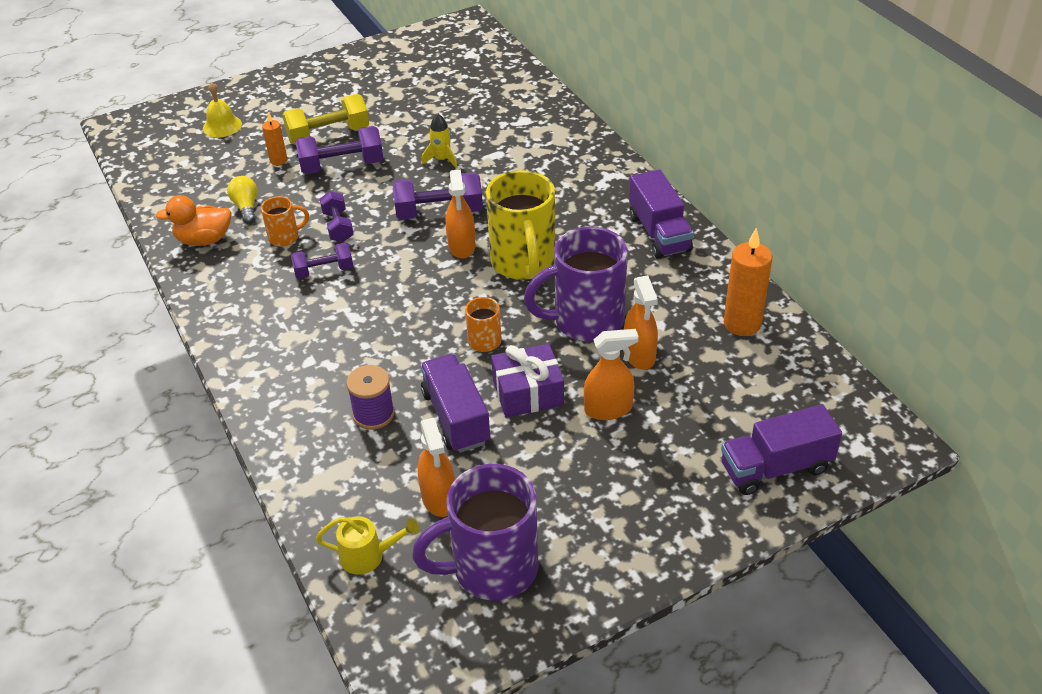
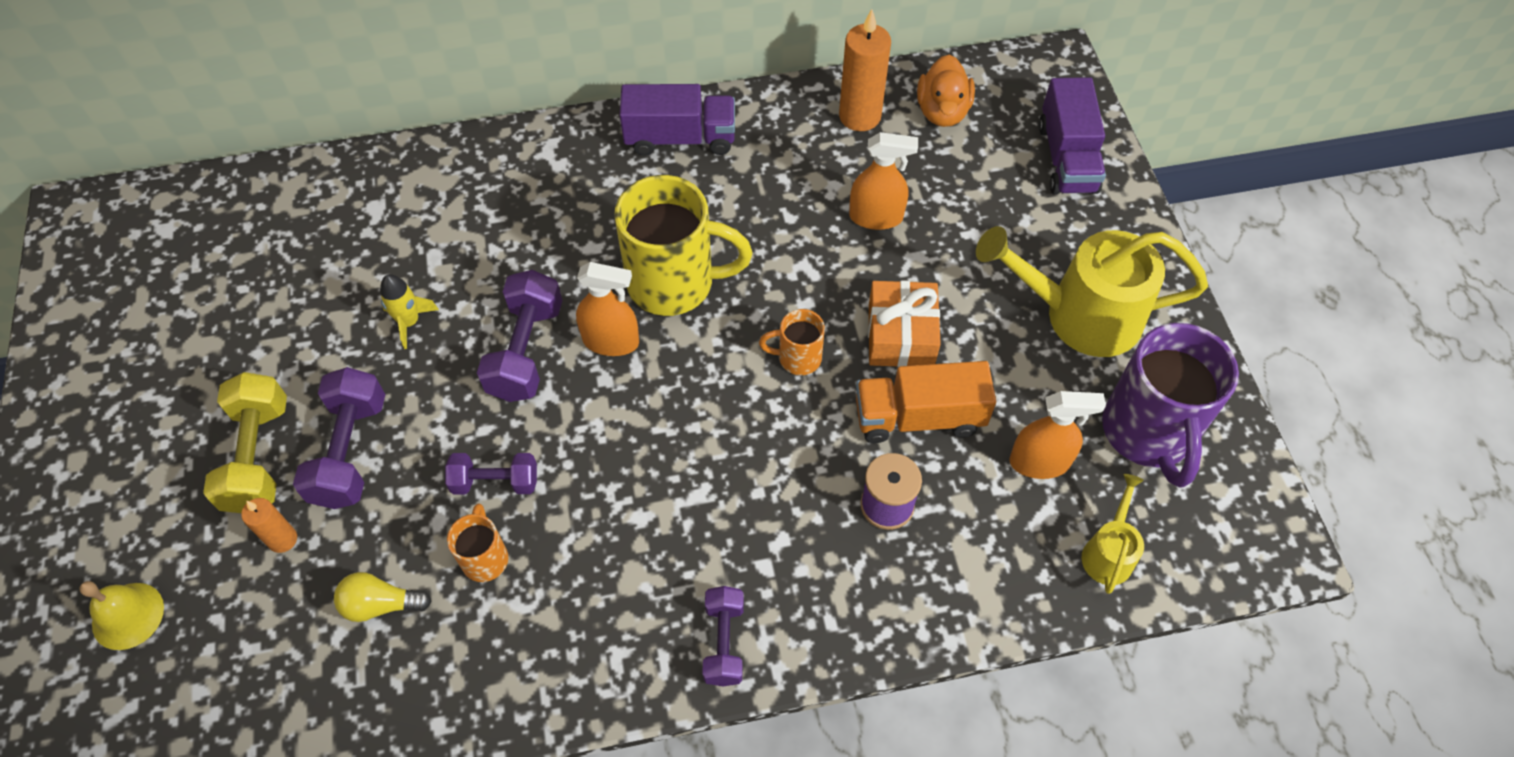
camera: 75 degrees left, 15 degrees up
orange duck [155,195,232,246] -> orange duck moved to [917,55,975,127]
purple dumbbell [291,243,353,279] -> purple dumbbell moved to [702,586,744,686]
purple truck [420,354,490,453] -> orange truck [856,361,996,443]
purple gift [491,344,564,418] -> orange gift [868,280,941,367]
purple mug [524,227,628,342] -> none
orange spray bottle [584,329,639,420] -> none
none -> yellow watering can [976,226,1208,357]

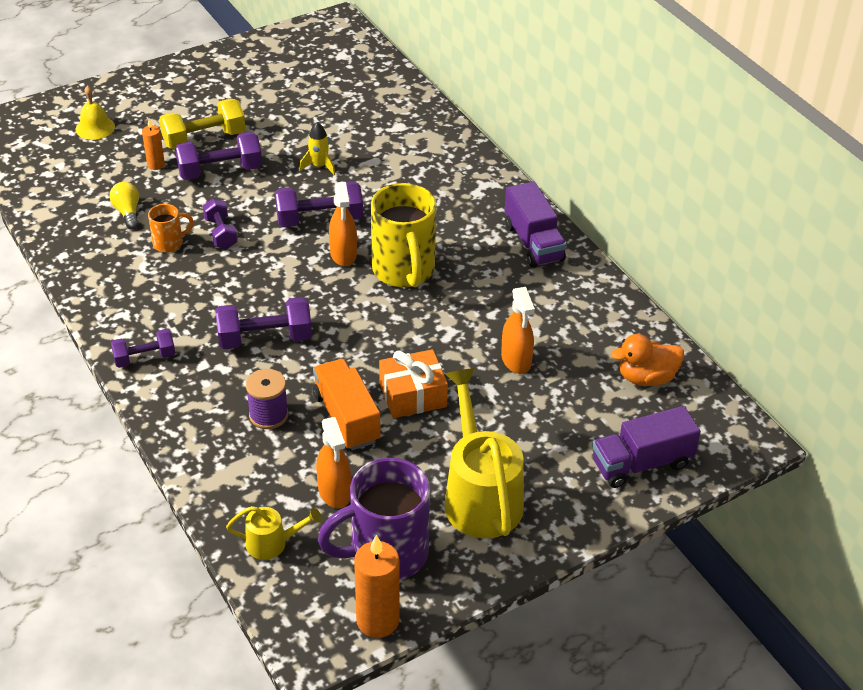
camera: 70 degrees right, 15 degrees down
orange mug [759,309,825,375] -> none
orange candle [839,9,891,131] -> orange candle moved to [354,535,399,638]
none -> purple dumbbell [215,297,312,349]

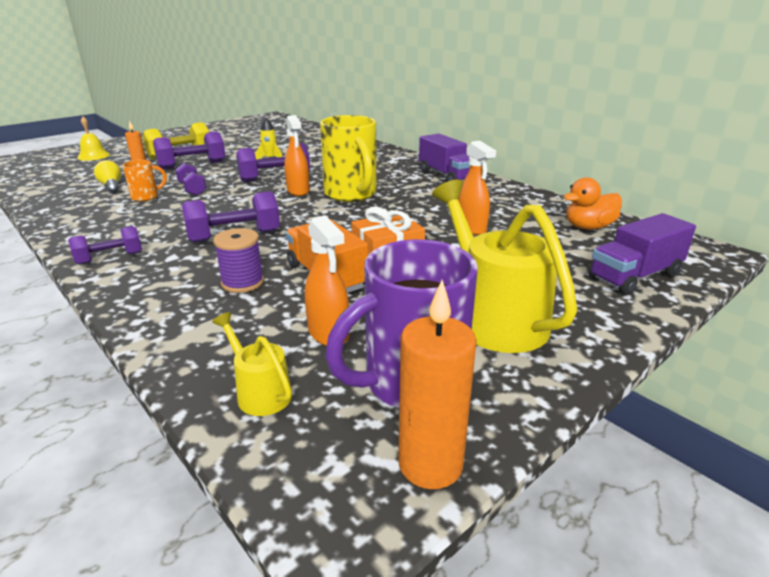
camera: 10 degrees left, 15 degrees down
yellow watering can [226,506,321,560] -> yellow watering can turned 120 degrees counterclockwise [212,312,292,416]

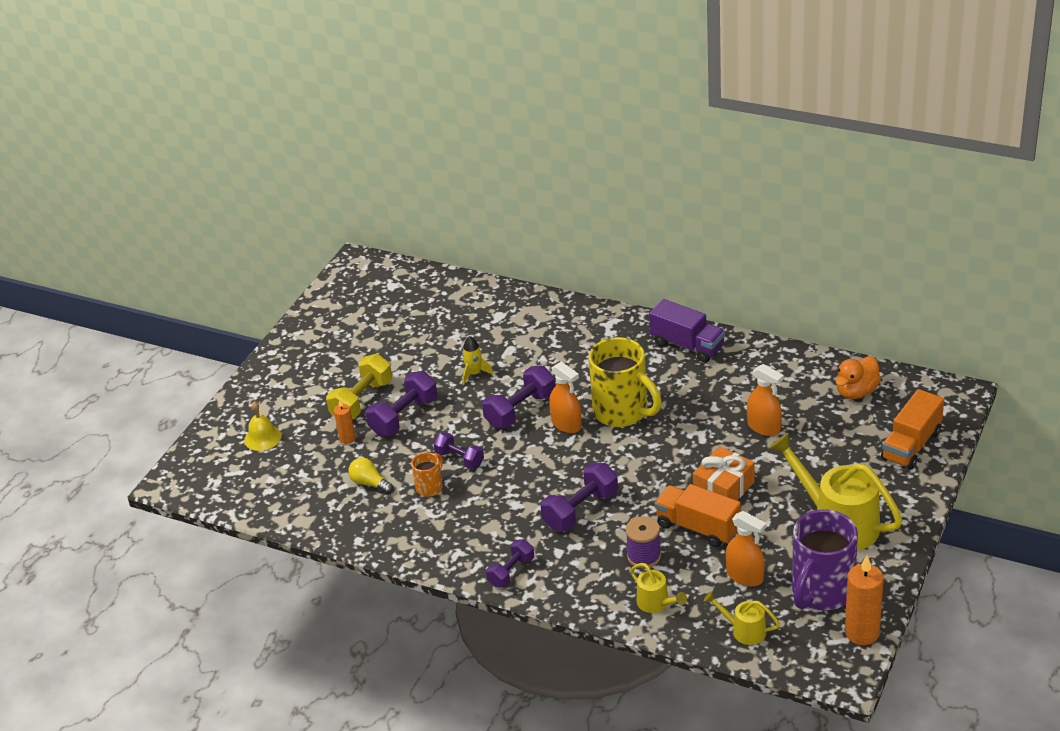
camera: 20 degrees left, 10 degrees up
purple truck [589,213,696,295] -> orange truck [881,389,944,470]
none -> yellow watering can [630,563,687,613]

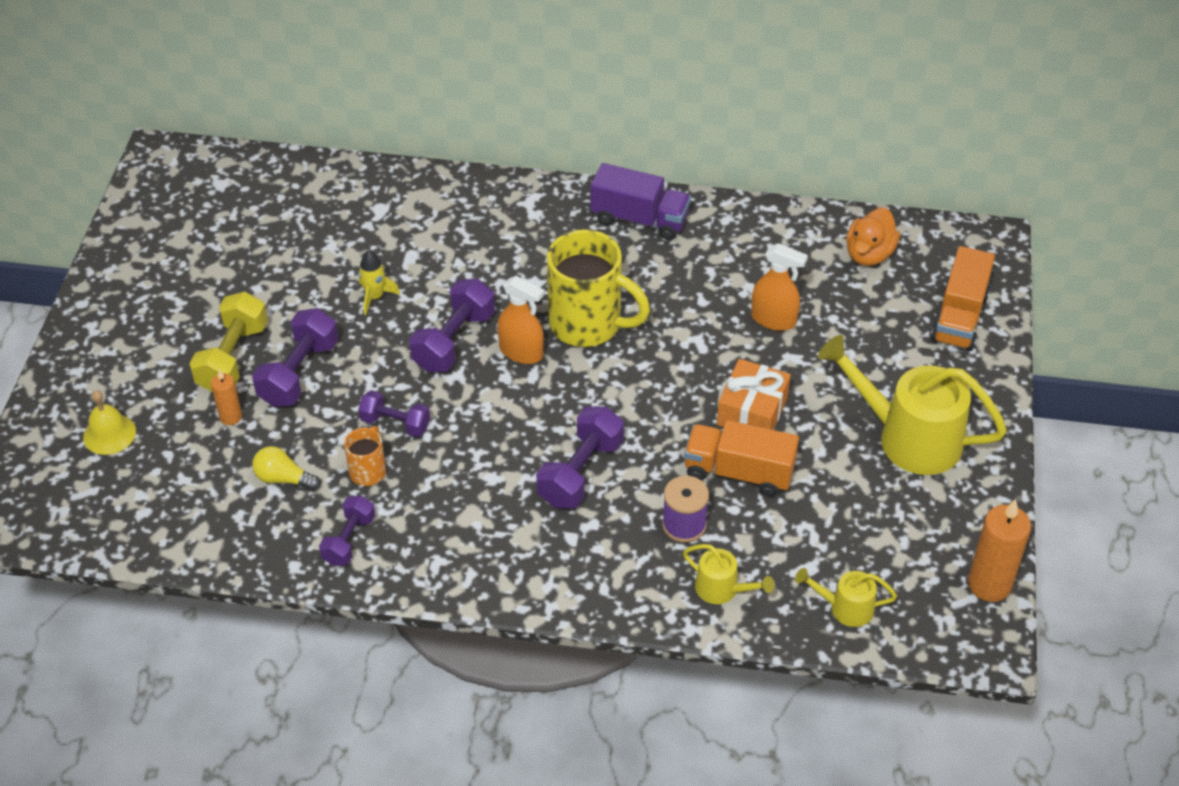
camera: 20 degrees left, 10 degrees up
purple dumbbell [486,539,534,587] -> purple dumbbell moved to [319,495,375,566]
orange spray bottle [726,511,767,586] -> none
purple mug [792,509,858,610] -> none

